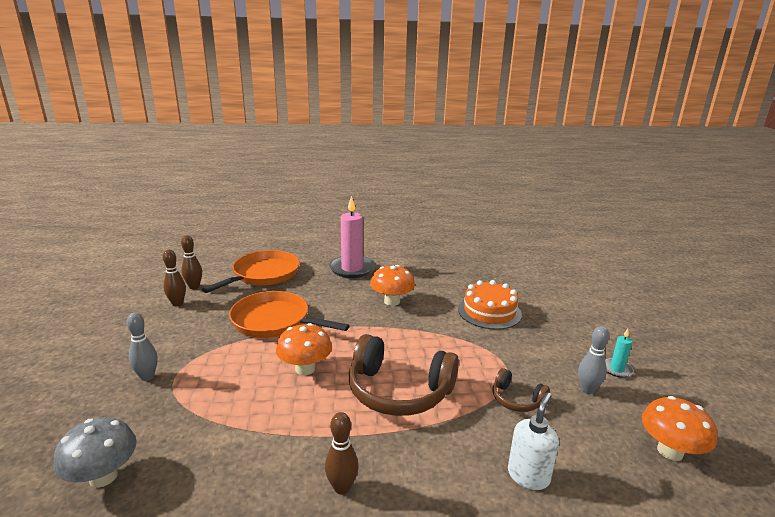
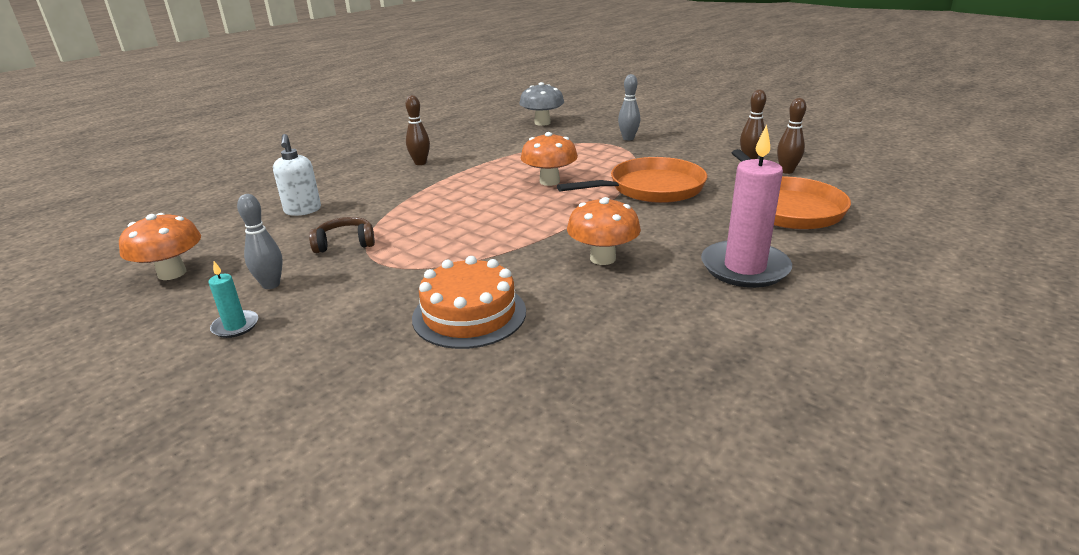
camera: 135 degrees right, 5 degrees up
brown headphones [349,334,459,416] -> none

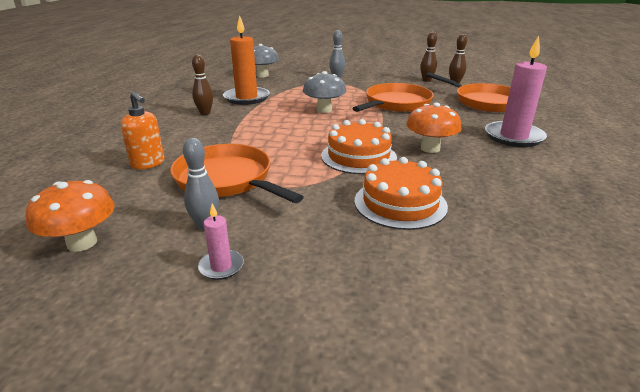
camera: 30 degrees left, 0 degrees up
turquoise candle [208,261,258,338] -> pink candle [198,203,244,280]
white soap dispenser [273,134,321,216] -> orange soap dispenser [121,91,165,169]
brown headphones [309,217,375,253] -> orange pan [170,144,304,203]
orange mushroom [521,132,578,186] -> grey mushroom [303,71,346,113]
none -> orange candle [223,15,270,105]
none -> orange cake [321,119,397,174]

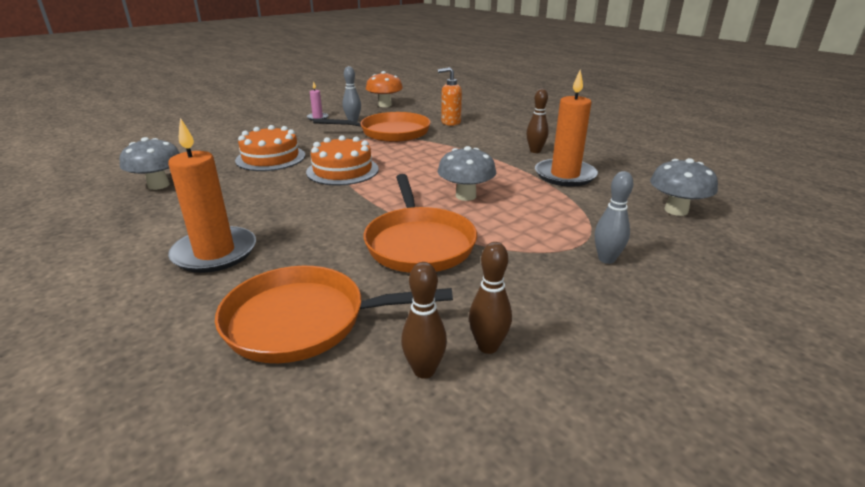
camera: 130 degrees right, 0 degrees up
orange mushroom [406,103,461,153] -> none
pink candle [485,36,547,147] -> orange candle [168,118,256,273]
none -> grey mushroom [120,137,180,190]

